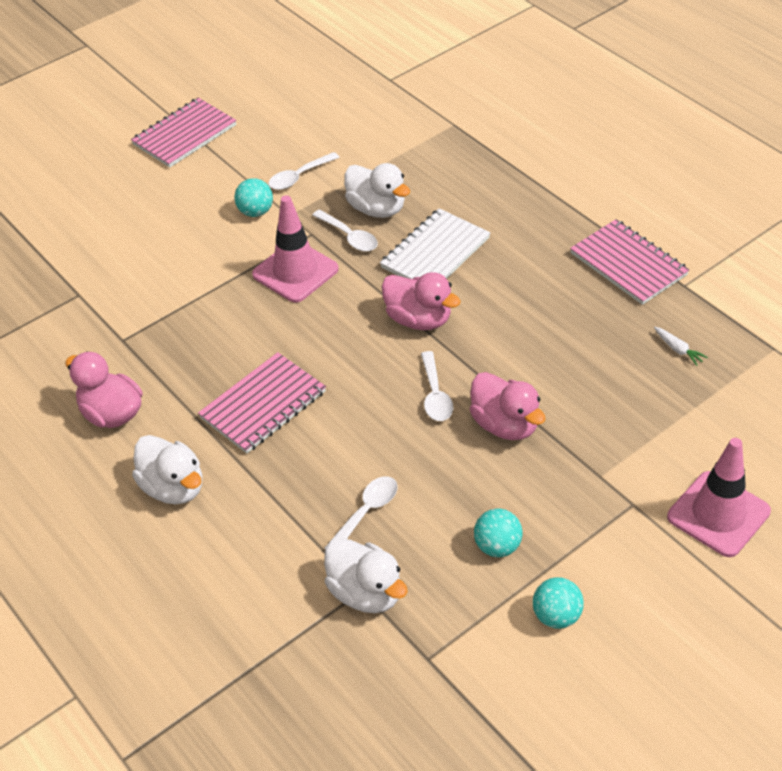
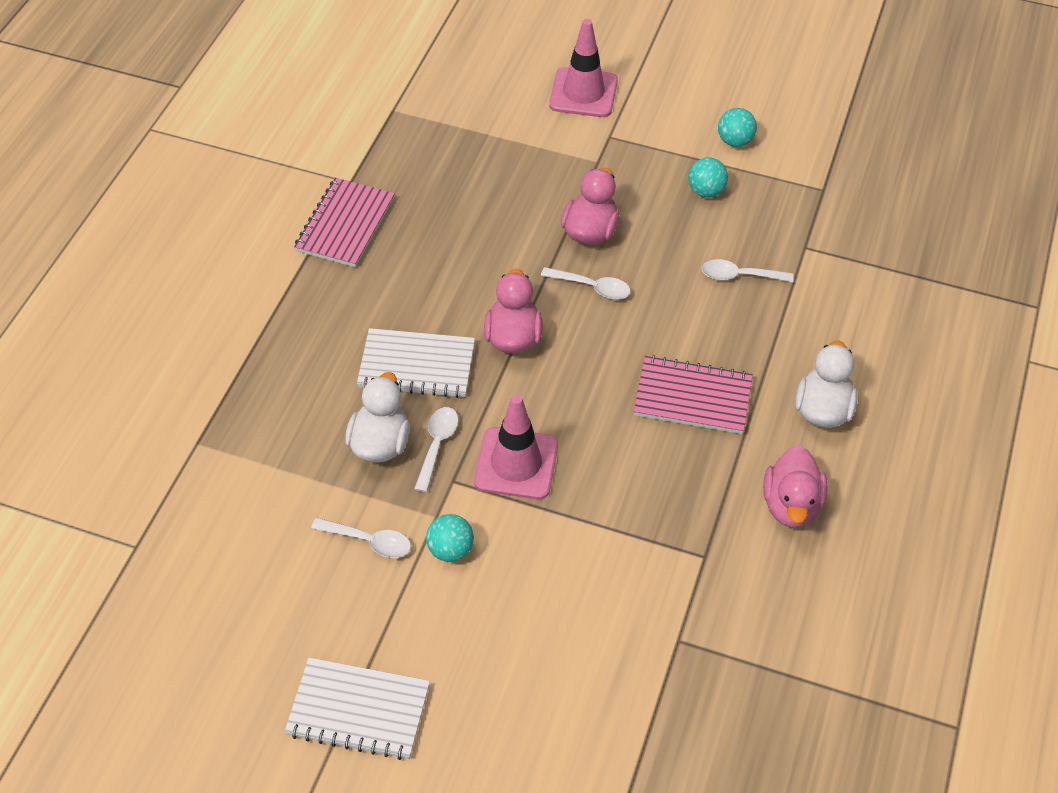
camera: 125 degrees left, 5 degrees up
pink notebook [131,98,236,167] -> white notebook [284,658,430,760]
white duck [324,538,408,613] -> none
white spoon [421,351,453,421] -> white spoon turned 60 degrees clockwise [541,267,631,300]
white carrot [654,327,708,366] -> none

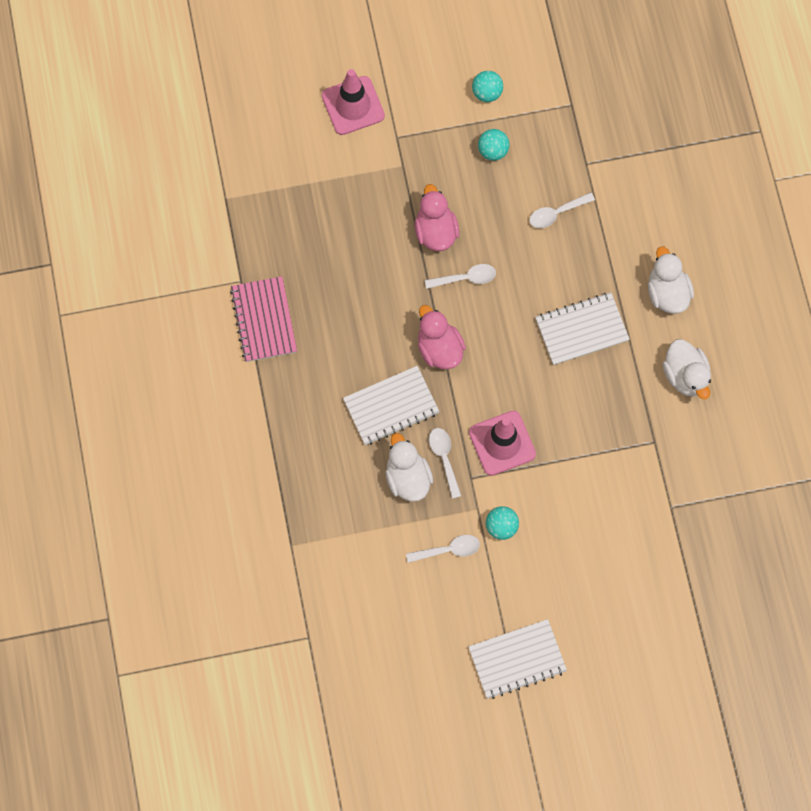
camera: 30 degrees left, 20 degrees up
pink notebook [633,355,753,434] -> white notebook [535,292,630,365]
pink duck [763,446,828,528] -> white duck [663,339,711,399]

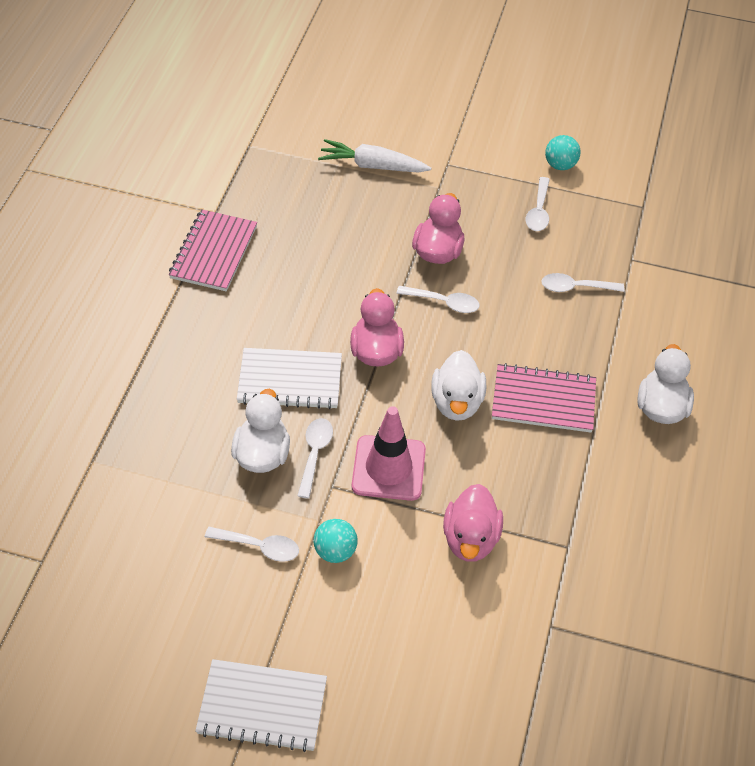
camera: 25 degrees right, 20 degrees down
pink traffic cone [322,69,385,135] -> none
turquoise ball [478,129,510,161] -> white spoon [526,177,550,231]
white notebook [535,292,630,365] -> pink notebook [492,363,596,433]
white duck [663,339,711,399] -> white duck moved to [431,350,486,421]
none -> white carrot [318,139,431,173]
none -> pink duck [443,484,503,562]

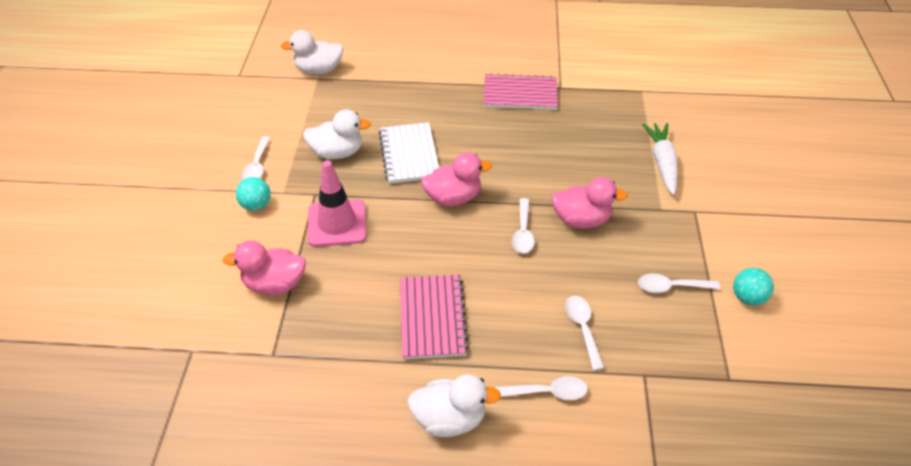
camera: 80 degrees right, 5 degrees down
white notebook [195,659,327,752] -> none
white spoon [297,418,333,498] -> white spoon moved to [495,376,588,400]
white duck [431,350,486,421] -> white duck moved to [281,30,343,74]

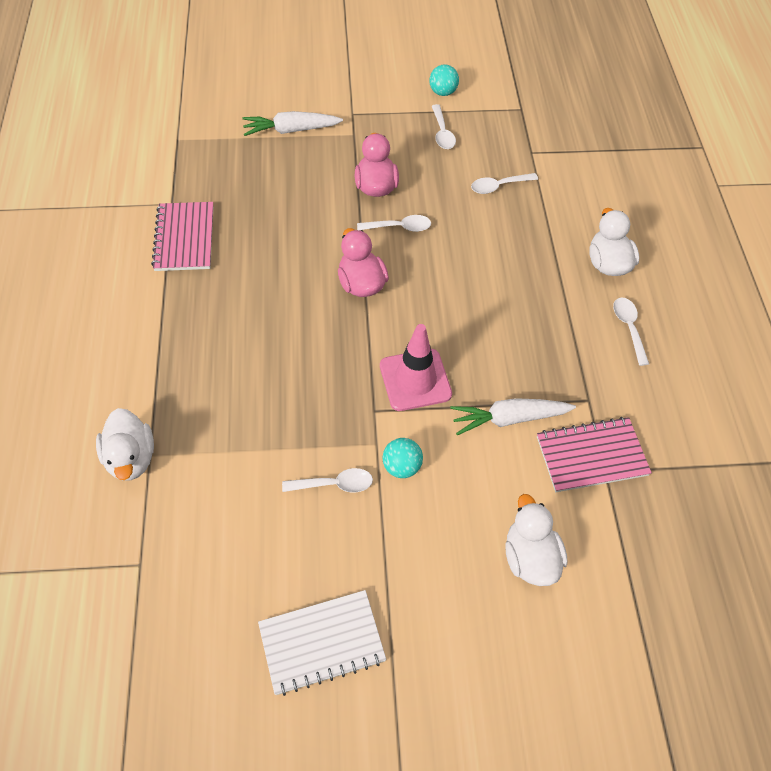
camera: 100 degrees left, 10 degrees up
pink duck [223,241,306,295] -> white carrot [450,398,576,435]
white duck [303,109,371,159] -> white duck moved to [505,494,567,586]
white notebook [379,122,439,184] -> white notebook moved to [258,590,386,696]
pink notebook [400,275,469,359] -> pink notebook moved to [537,417,652,492]
white spoon [495,376,588,400] -> white spoon moved to [613,298,649,366]

